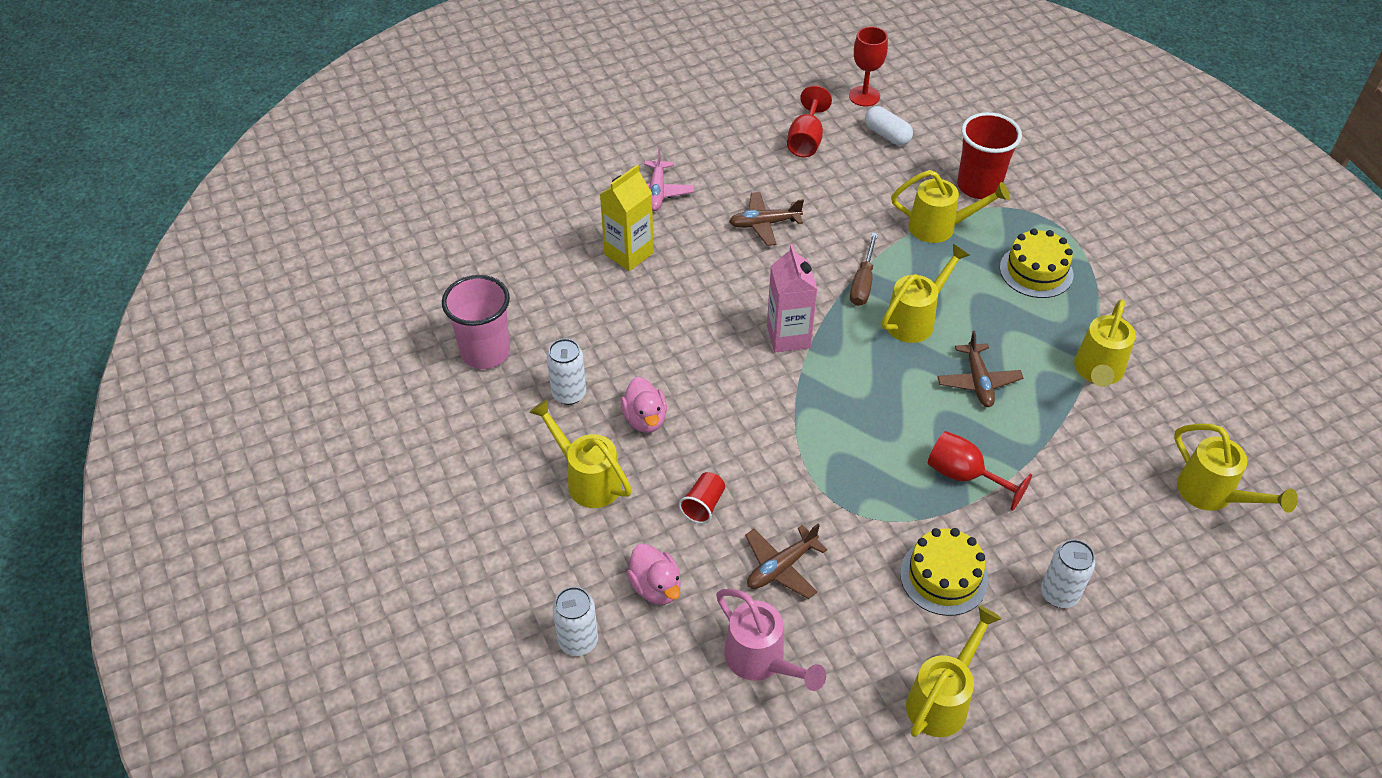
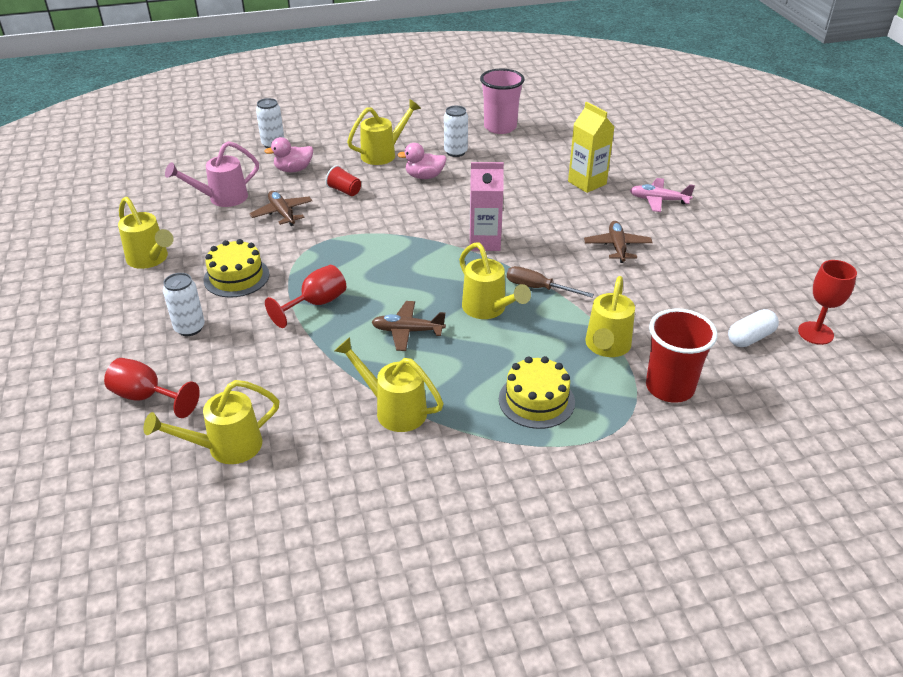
camera: 100 degrees right, 10 degrees down
red goblet [787,86,832,157] -> red goblet moved to [104,358,200,418]

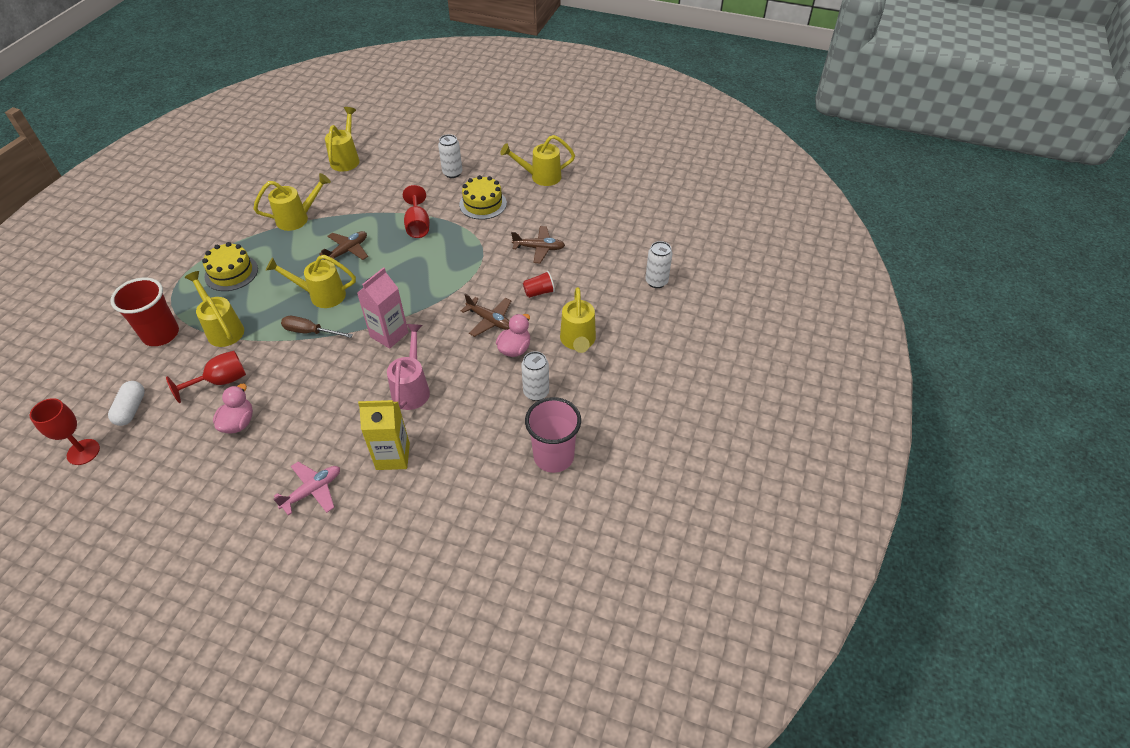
camera: 125 degrees right, 10 degrees up
red goblet [104,358,200,418] -> red goblet moved to [166,351,246,403]
pink watering can [165,141,259,207] -> pink watering can moved to [387,324,430,410]
pink duck [264,137,313,172] -> pink duck moved to [213,384,253,434]
brown screwdriver [507,266,594,298] -> brown screwdriver turned 135 degrees counterclockwise [281,316,353,338]
brown plane [584,221,653,263] -> brown plane moved to [461,294,511,337]

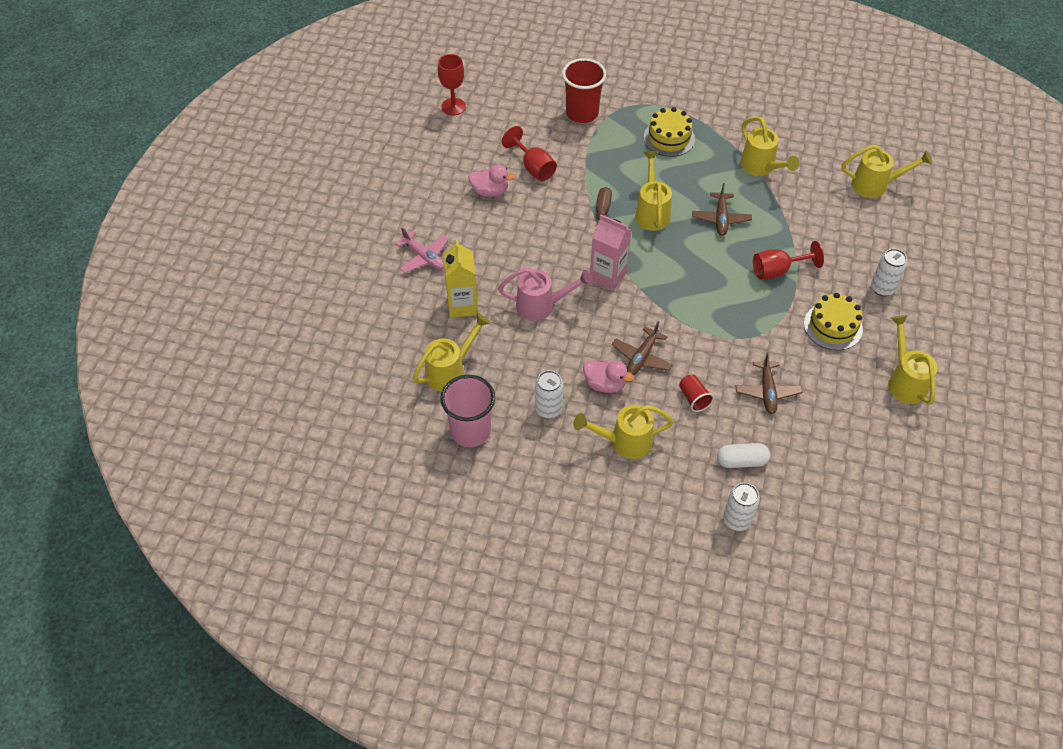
camera: 85 degrees right, 5 degrees up
white capsule [108,381,145,426] -> white capsule moved to [717,443,770,468]
yellow watering can [184,271,244,347] -> yellow watering can moved to [413,313,490,391]
brown plane [319,231,368,260] -> brown plane turned 60 degrees clockwise [692,183,752,236]

